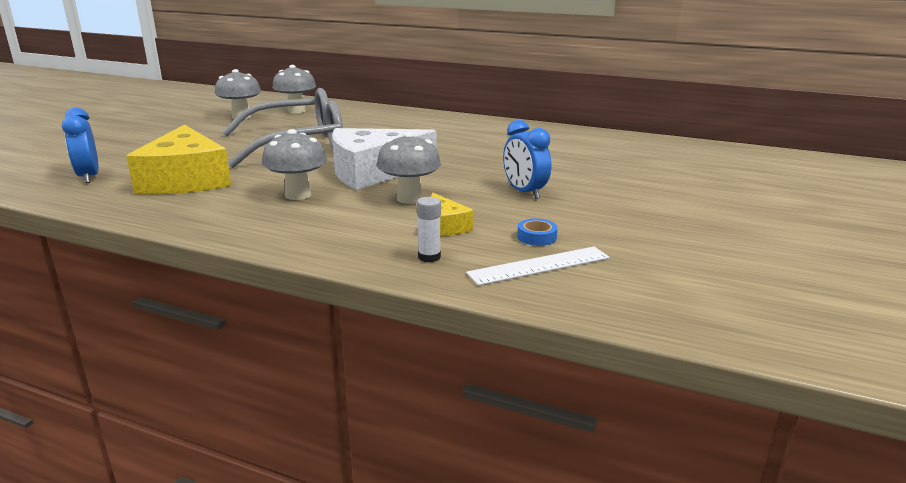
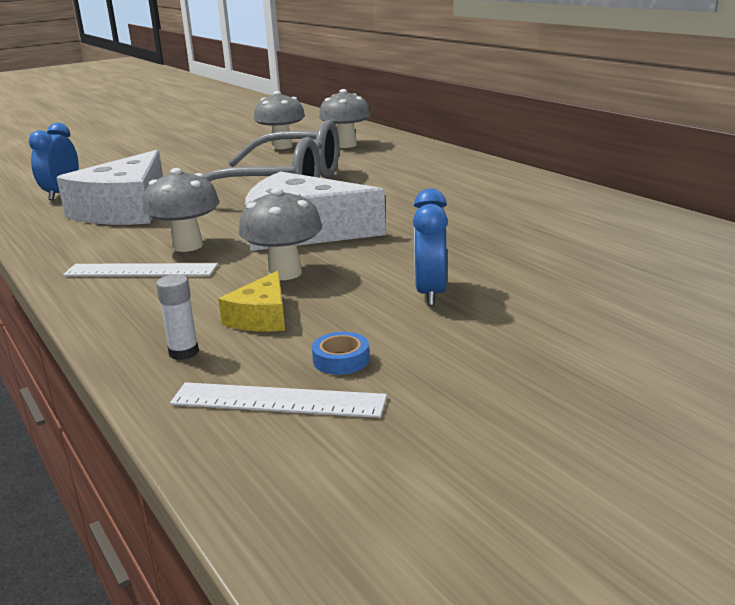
camera: 35 degrees right, 0 degrees up
yellow cheese [126,124,231,195] -> white cheese [56,150,163,225]
none -> white ruler [63,263,218,276]

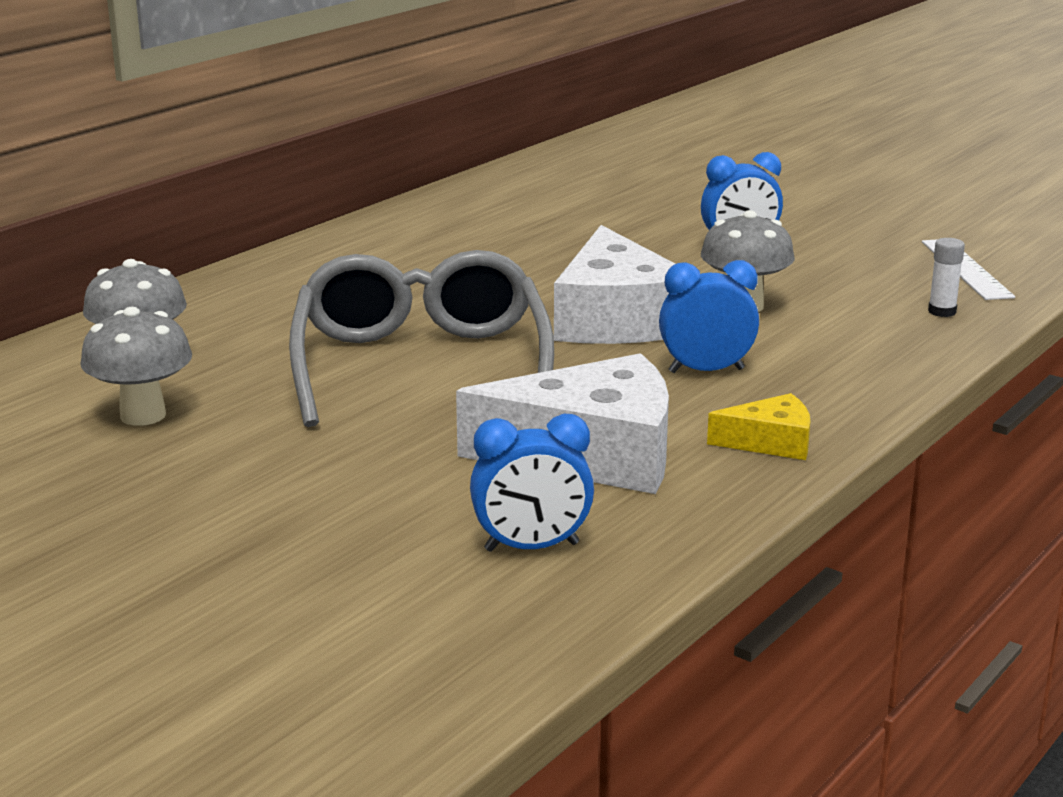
camera: 110 degrees left, 0 degrees up
white ruler [63,263,218,276] -> none
grey mushroom [143,168,219,252] -> blue clock [659,260,759,373]
yellow cheese [218,271,285,332] -> yellow cheese moved to [707,393,810,460]
blue tape [312,332,369,375] -> none

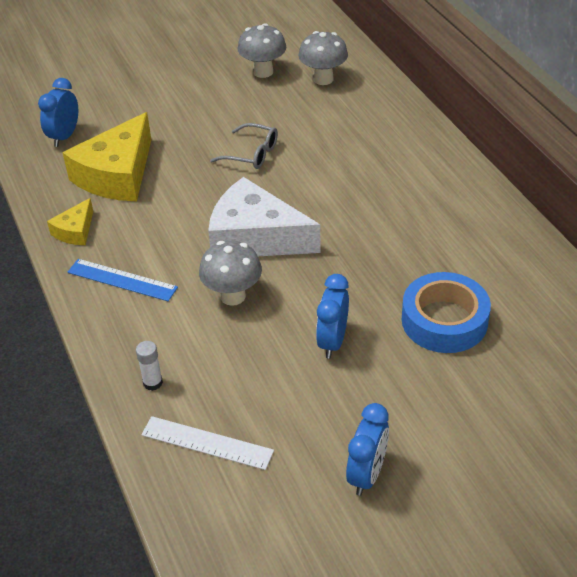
camera: 120 degrees right, 20 degrees up
grey glasses [289,250,554,427] -> grey glasses [210,123,278,169], size x0.46
white cheese [456,353,669,494] -> yellow cheese [62,112,152,201]
blue clock [659,260,759,373] -> blue clock moved to [346,403,389,496]
none -> blue ruler [68,259,178,301]
none -> blue tape [402,272,491,353]

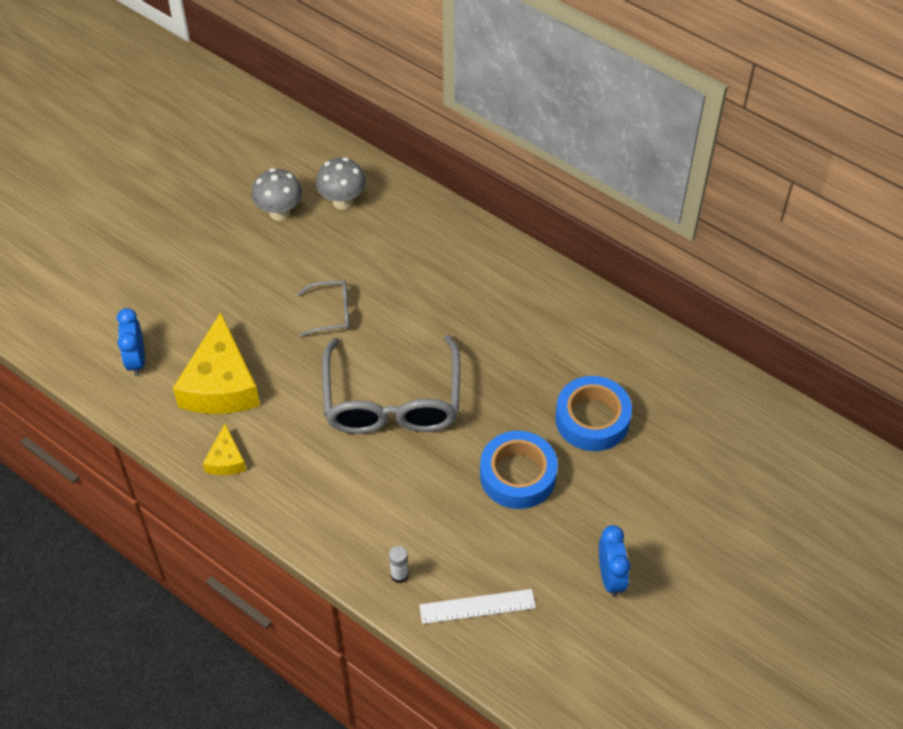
camera: 30 degrees left, 10 degrees up
blue ruler [68,259,178,301] -> none
grey mushroom [199,241,262,306] -> none
white cheese [208,177,321,256] -> grey glasses [322,335,460,434]
blue clock [316,274,349,358] -> blue tape [480,431,558,509]

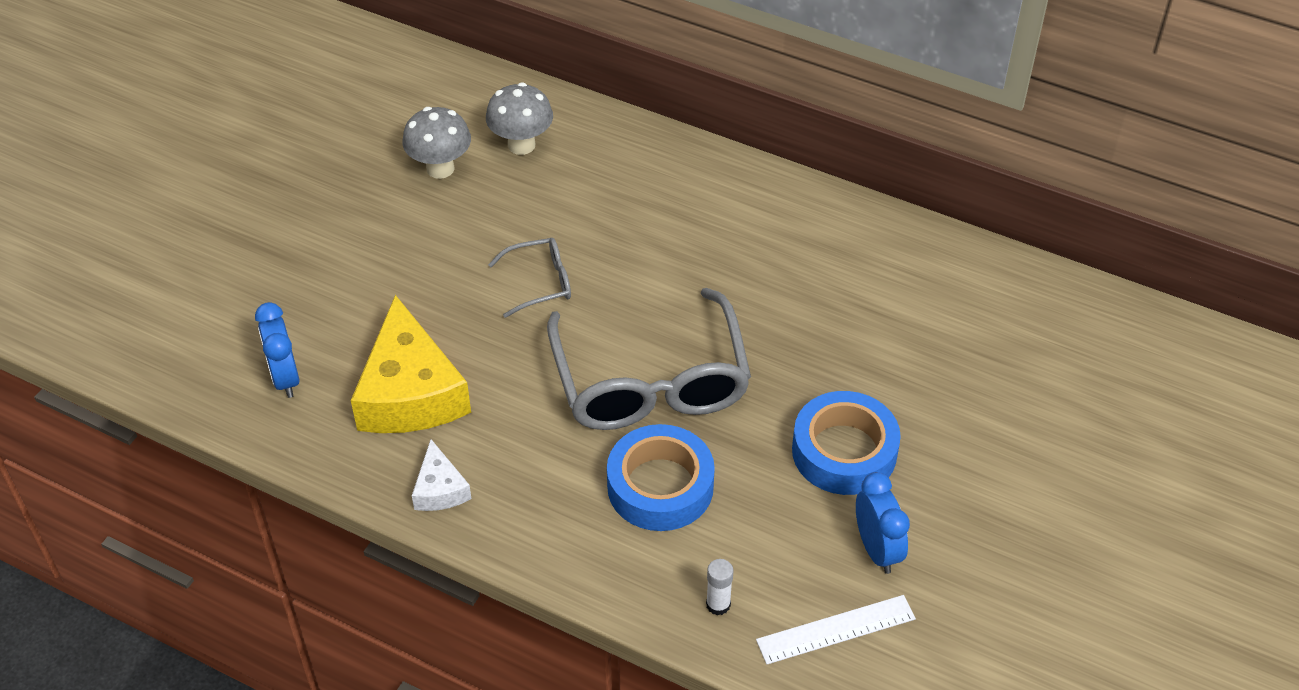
camera: 10 degrees left, 5 degrees down
yellow cheese [203,424,246,475] -> white cheese [412,439,471,511]
blue tape [555,376,632,451] -> blue tape moved to [607,424,715,531]
blue clock [599,525,630,597] -> blue clock moved to [856,472,910,574]

